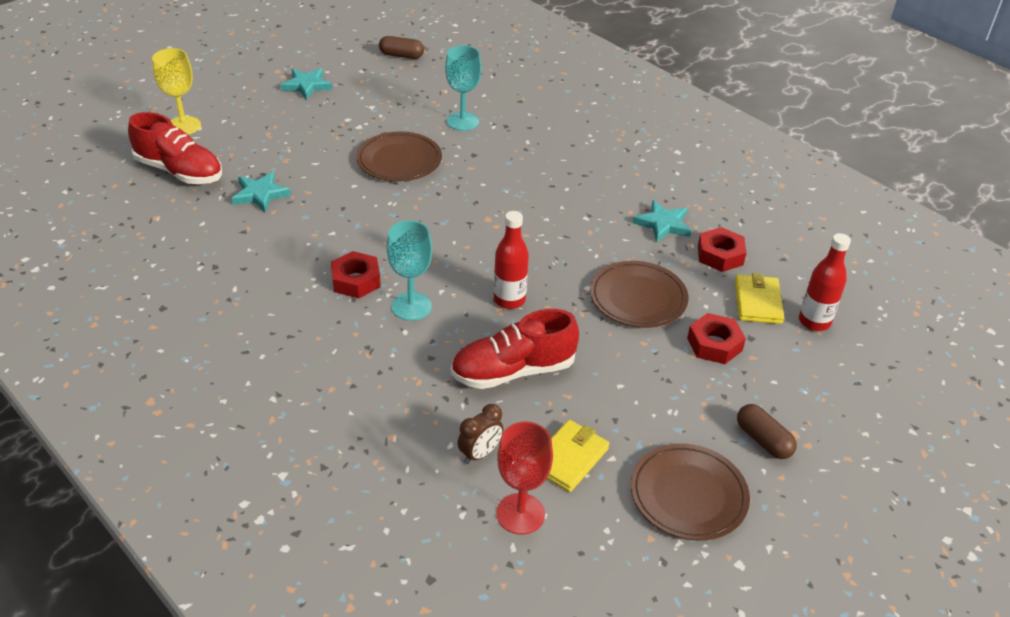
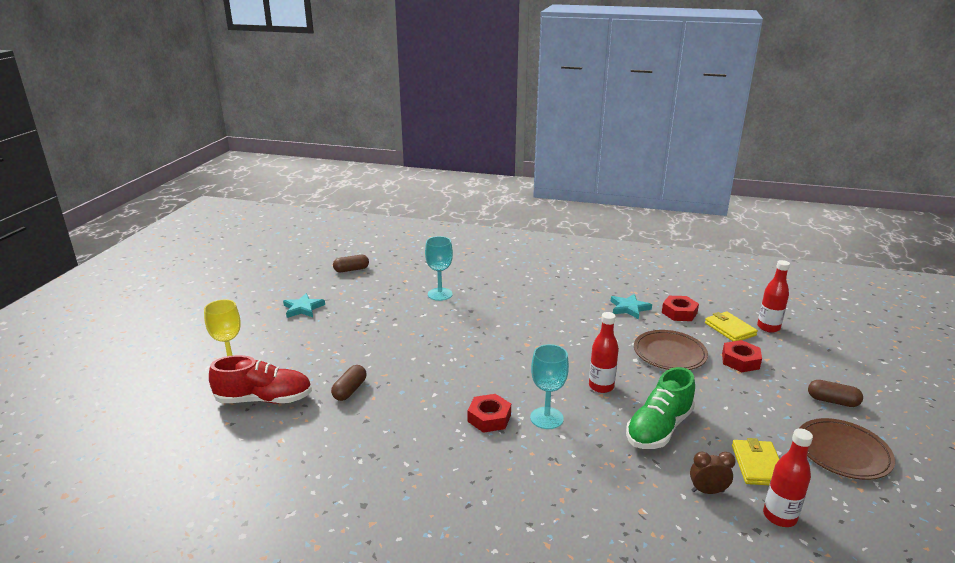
camera: 30 degrees left, 15 degrees down
turquoise star [231,172,291,212] -> brown capsule [331,365,367,401]
brown plate [356,131,442,182] -> none
red shoe [451,309,579,389] -> green shoe [626,367,695,449]
brown clock [458,404,504,464] -> brown clock turned 105 degrees counterclockwise [690,452,736,494]
red goblet [496,422,553,535] -> red bottle [763,428,813,527]

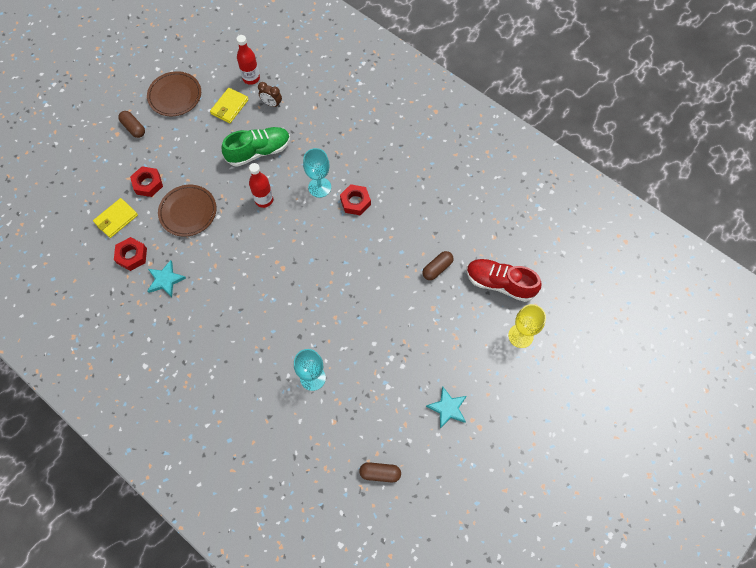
camera: 155 degrees left, 40 degrees up
yellow wallet [705,311,758,341] -> yellow wallet turned 45 degrees clockwise [93,198,138,238]
red bottle [757,260,790,333] -> none

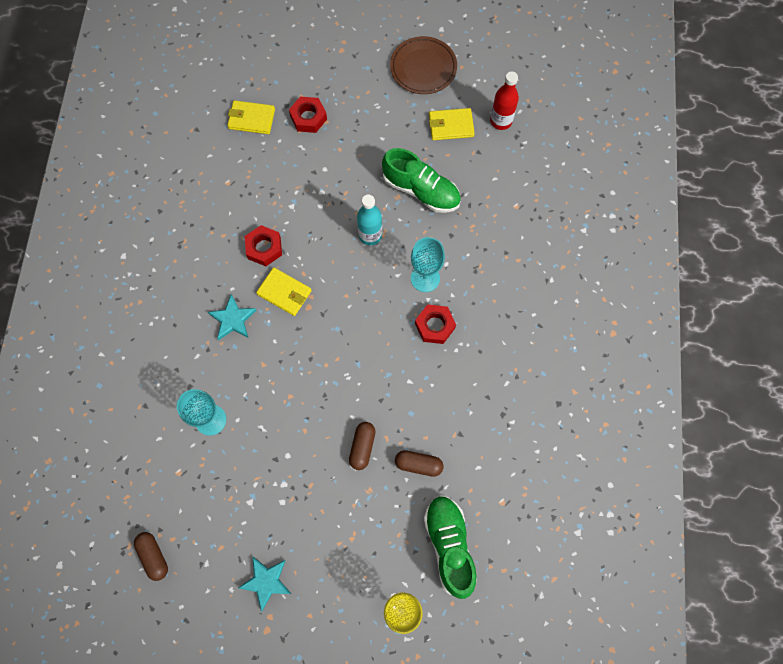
camera: 55 degrees right, 5 degrees up
red nut [114,237,147,271] -> red nut moved to [245,225,282,266]
brown capsule [118,111,145,138] -> brown capsule moved to [349,422,375,470]
turquoise star [147,260,186,297] -> turquoise star moved to [208,294,257,340]
brown plate [158,185,217,237] -> none
red bottle [249,163,273,208] -> turquoise bottle [357,195,382,245]
brown clock [258,82,282,107] -> none
red shoe [467,259,541,302] -> green shoe [424,495,477,599]
none -> yellow wallet [256,267,312,316]

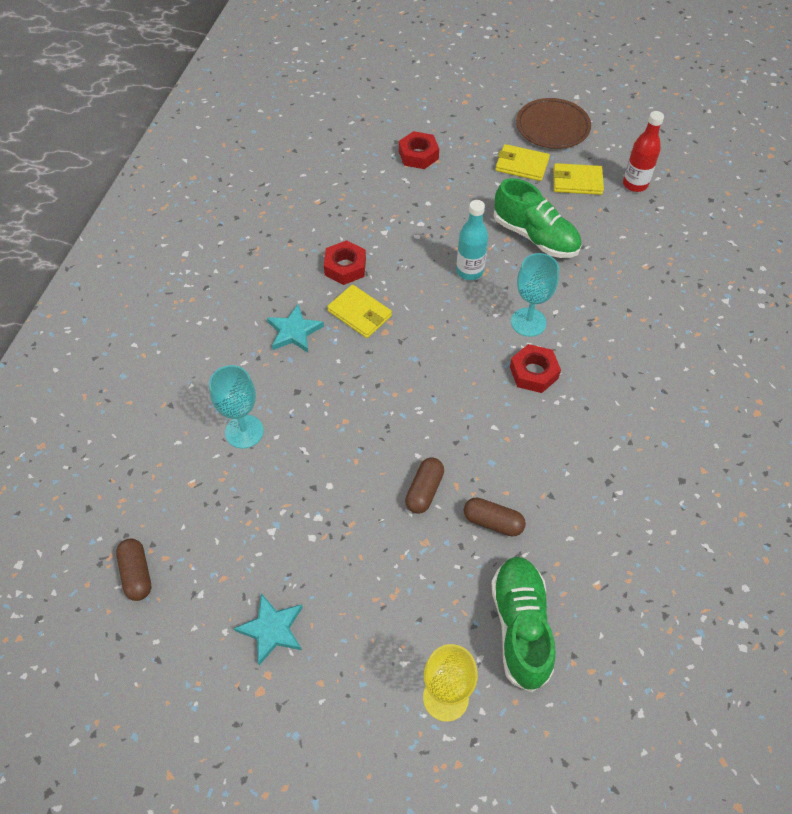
camera: 10 degrees right, 15 degrees down
yellow wallet [227,100,275,134] -> yellow wallet moved to [495,144,550,181]

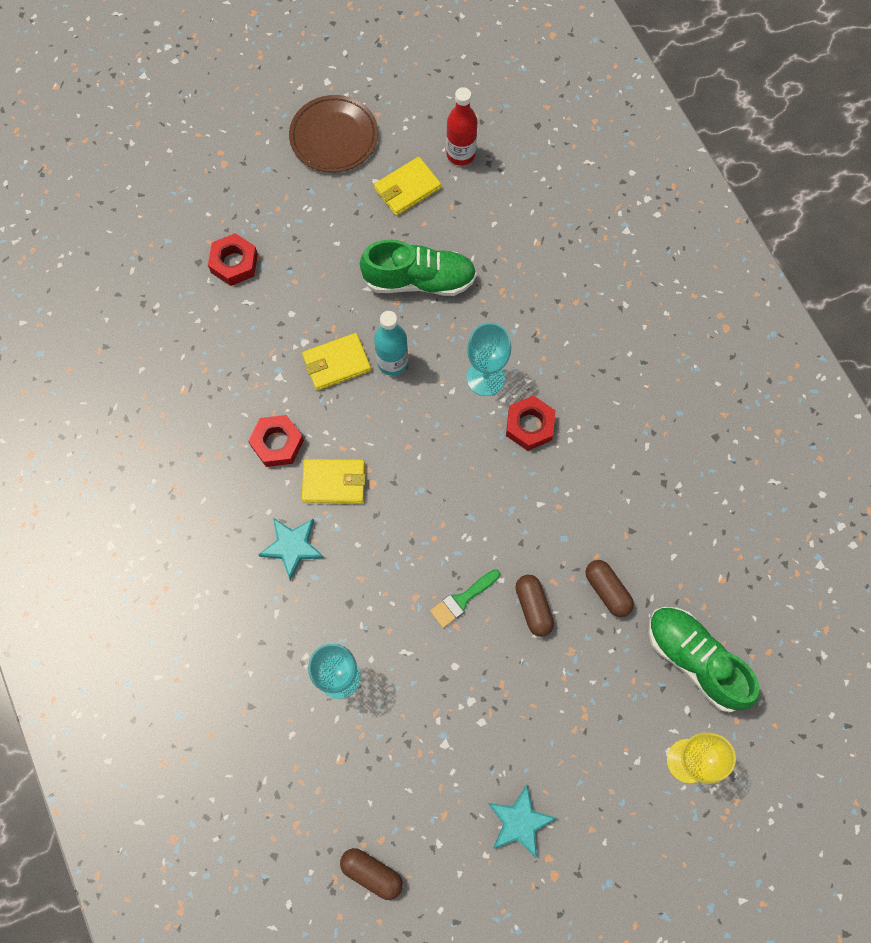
camera: 40 degrees left, 15 degrees up
brown capsule [464,497,526,537] -> brown capsule turned 75 degrees clockwise [586,560,634,617]
yellow wallet [495,144,550,181] -> yellow wallet moved to [302,333,371,390]
none -> green brush [430,569,500,628]

